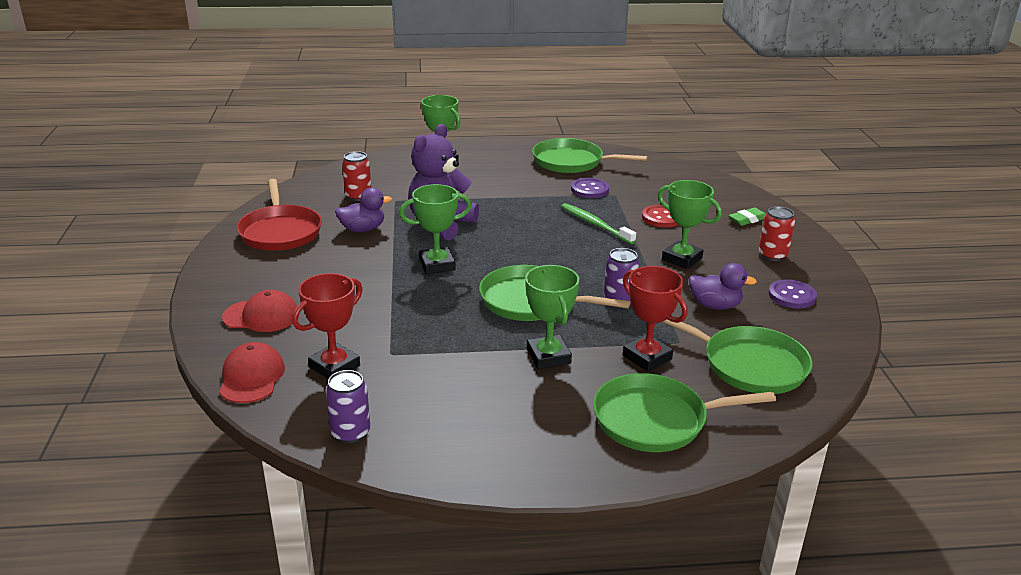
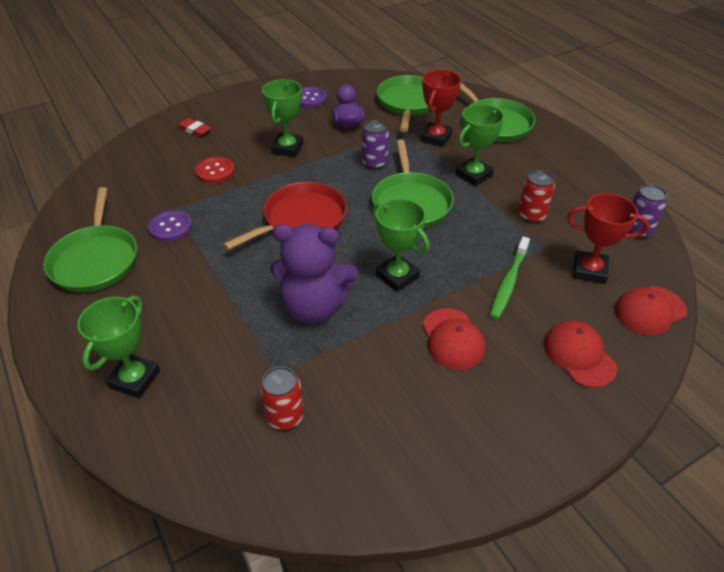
camera: 115 degrees left, 15 degrees up
red pan [236,179,322,251] -> red pan moved to [223,182,347,250]
purple duck [335,188,392,232] -> none
green toothbrush [561,203,636,244] -> green toothbrush moved to [490,237,530,319]
green eraser [728,207,766,226] -> red eraser [177,118,211,137]
red can [759,206,795,261] -> red can moved to [518,170,555,223]
none -> red cap [423,308,485,370]

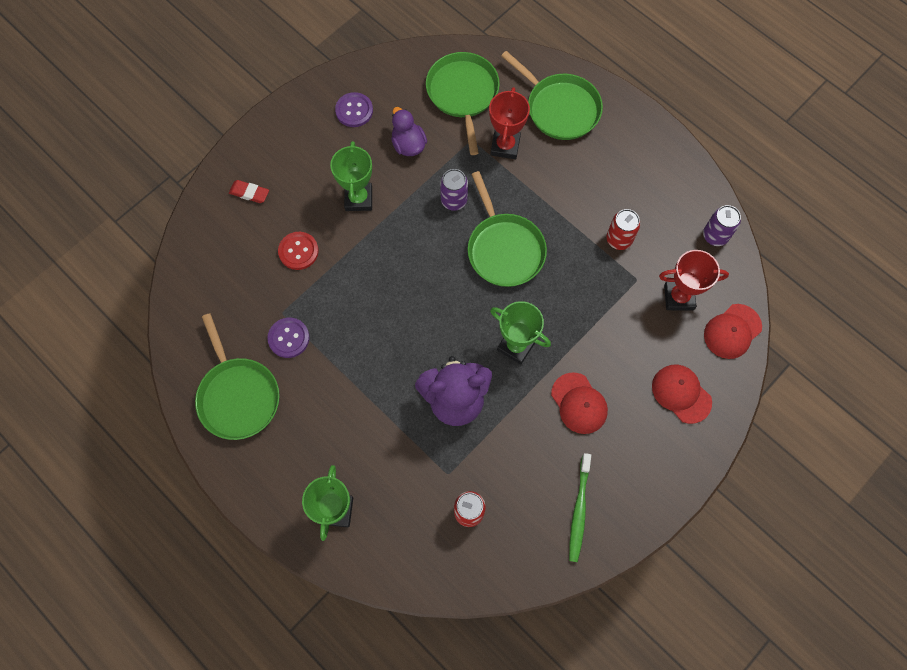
camera: 15 degrees left, 25 degrees up
red pan [223,182,347,250] -> none
green trophy [455,104,504,186] -> none
green toothbrush [490,237,530,319] -> green toothbrush moved to [569,453,591,562]

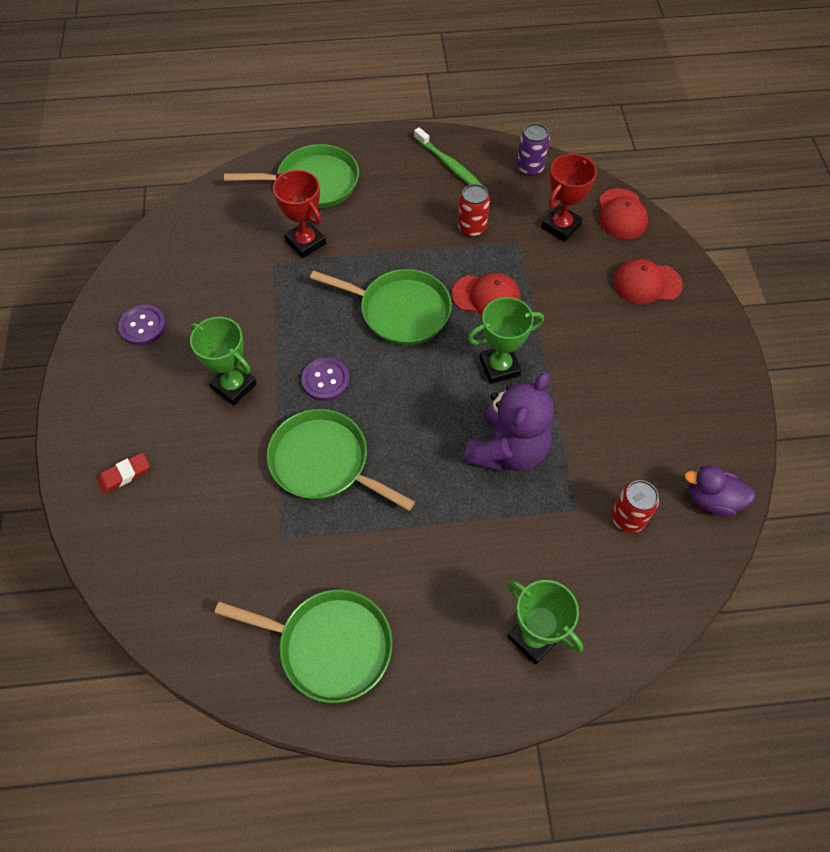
camera: 50 degrees left, 10 degrees down
purple button [267,318,310,358] -> purple button moved to [301,358,350,401]
red button [278,232,319,270] -> none
purple duck [391,107,427,156] -> purple duck moved to [684,465,756,517]
green pan [426,52,500,155] -> green pan moved to [267,409,415,511]
purple can [440,169,468,211] -> none
red cap [551,372,608,434] -> red cap moved to [452,273,520,315]
green toothbrush [569,453,591,562] -> green toothbrush moved to [414,127,483,186]

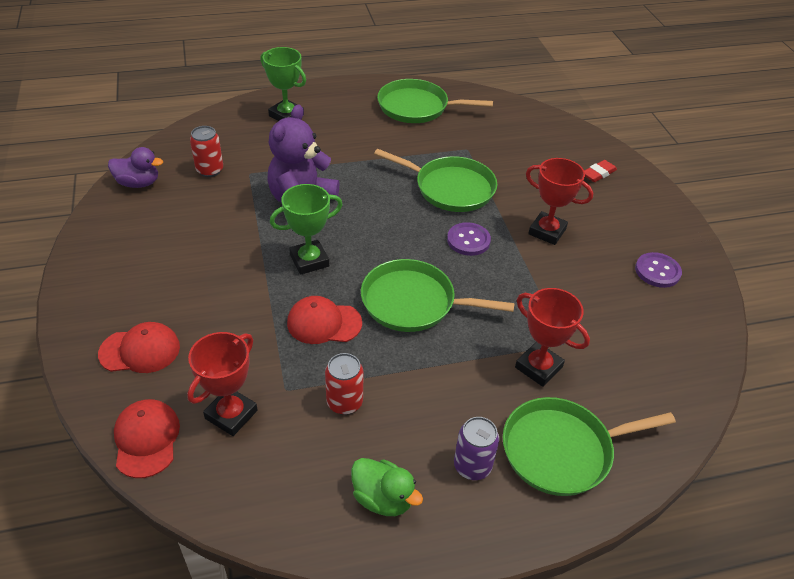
camera: 170 degrees right, 15 degrees down
green trophy [190,317,257,405] -> red trophy [526,158,593,245]
green toothbrush [414,127,483,186] -> green duck [351,458,423,516]
purple can [517,123,550,176] -> purple can moved to [454,417,499,480]

